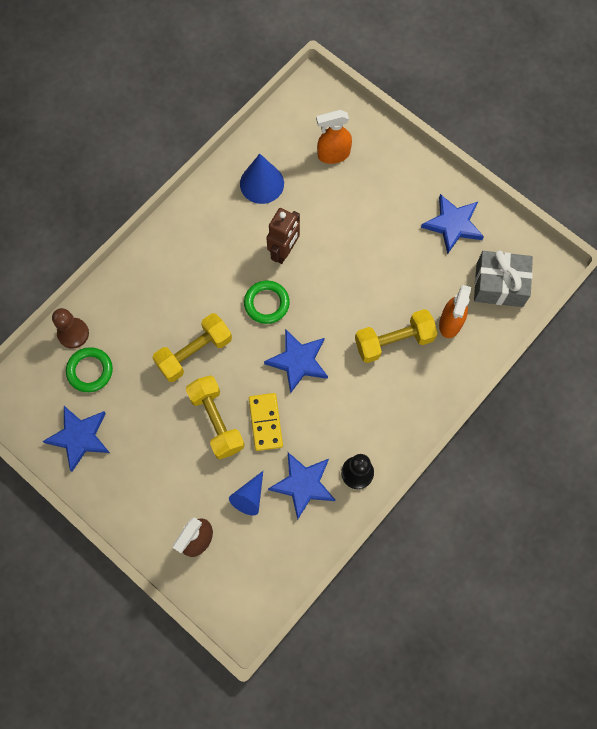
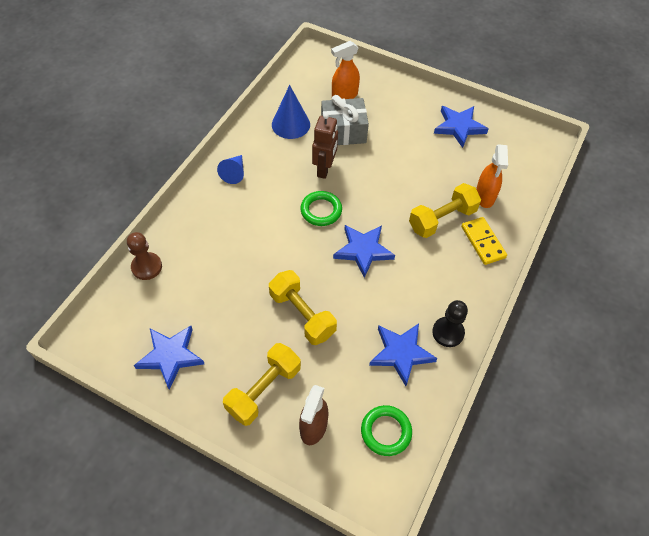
camera: 15 degrees left, 15 degrees down
green ring [66,347,113,392] -> green ring moved to [361,405,412,456]
yellow dumbbell [152,313,232,382] -> yellow dumbbell moved to [223,343,301,426]
blue cone [229,471,263,515] -> blue cone moved to [217,155,244,184]
yellow domino [249,393,283,451] -> yellow domino moved to [461,217,507,265]
grey gift [474,250,533,307] -> grey gift moved to [321,95,369,145]

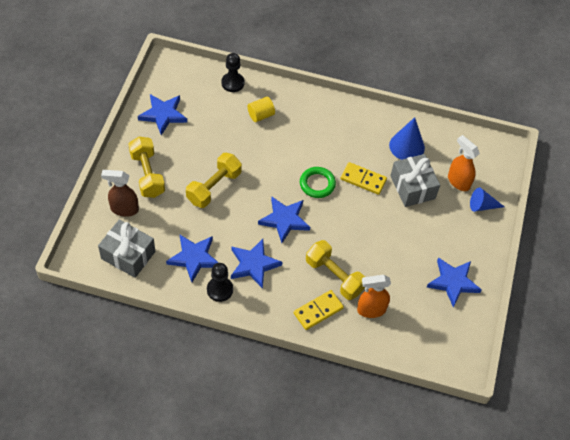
camera: 75 degrees right, 0 degrees up
brown pawn [127,232,162,280] -> black pawn [221,53,245,92]
blue cone [217,155,244,184] -> blue cone moved to [470,187,504,212]
yellow dumbbell [223,343,301,426] -> yellow dumbbell turned 45 degrees clockwise [128,137,165,198]
brown robot [312,113,338,179] -> yellow domino [341,162,387,195]
green ring [361,405,412,456] -> grey gift [98,220,155,278]
none -> blue star [231,239,283,289]
none -> yellow cylinder [248,97,275,122]

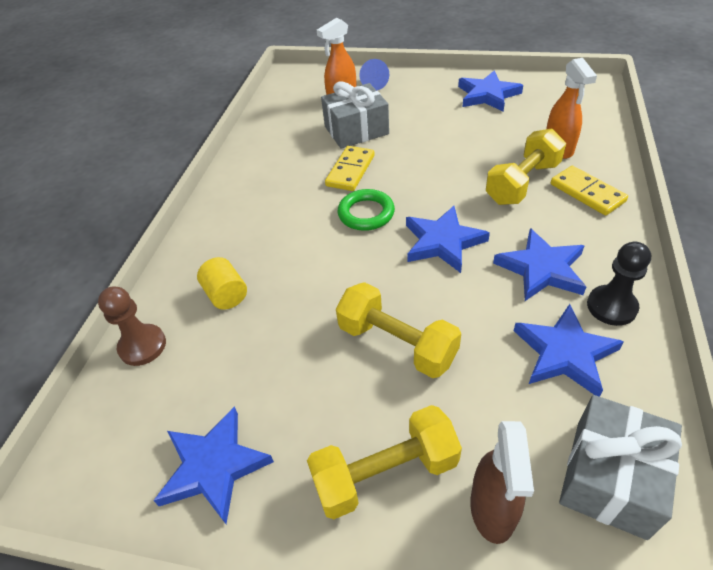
camera: 85 degrees left, 10 degrees down
black pawn [221,53,245,92] -> brown pawn [98,286,166,366]
blue cone [389,117,425,160] -> none

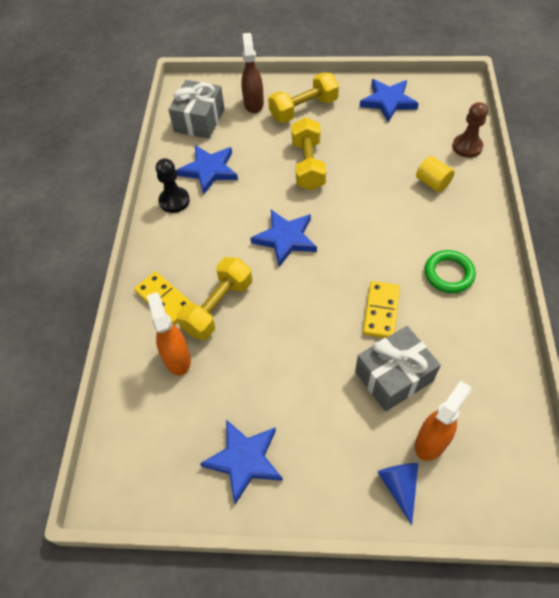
camera: 170 degrees right, 10 degrees up
yellow dumbbell [336,282,461,378] -> yellow dumbbell turned 60 degrees clockwise [291,117,326,191]
green ring [338,189,395,231] -> green ring moved to [424,250,476,293]
blue star [493,228,586,301] -> none

